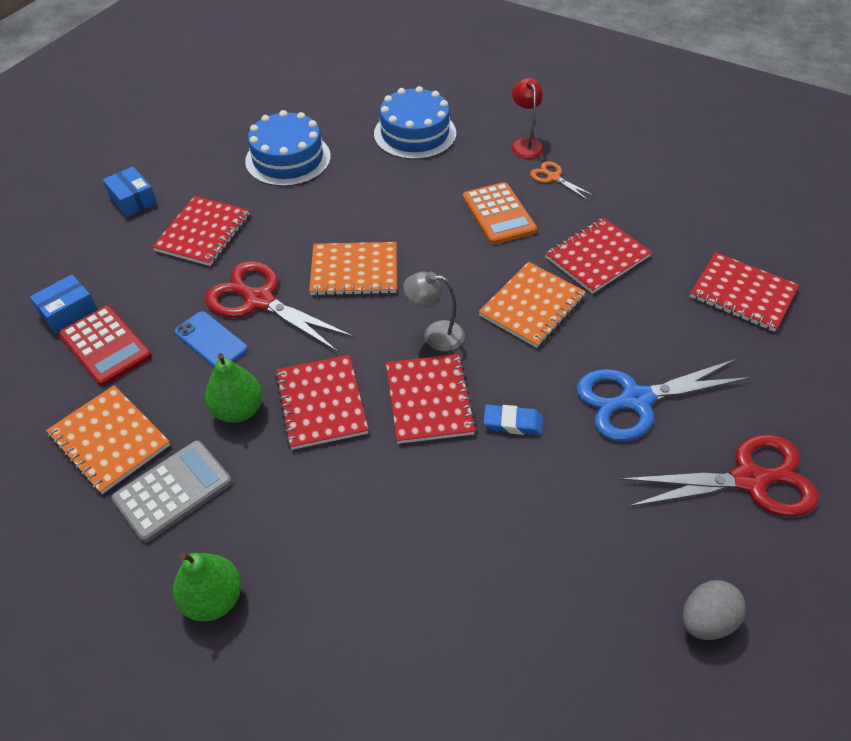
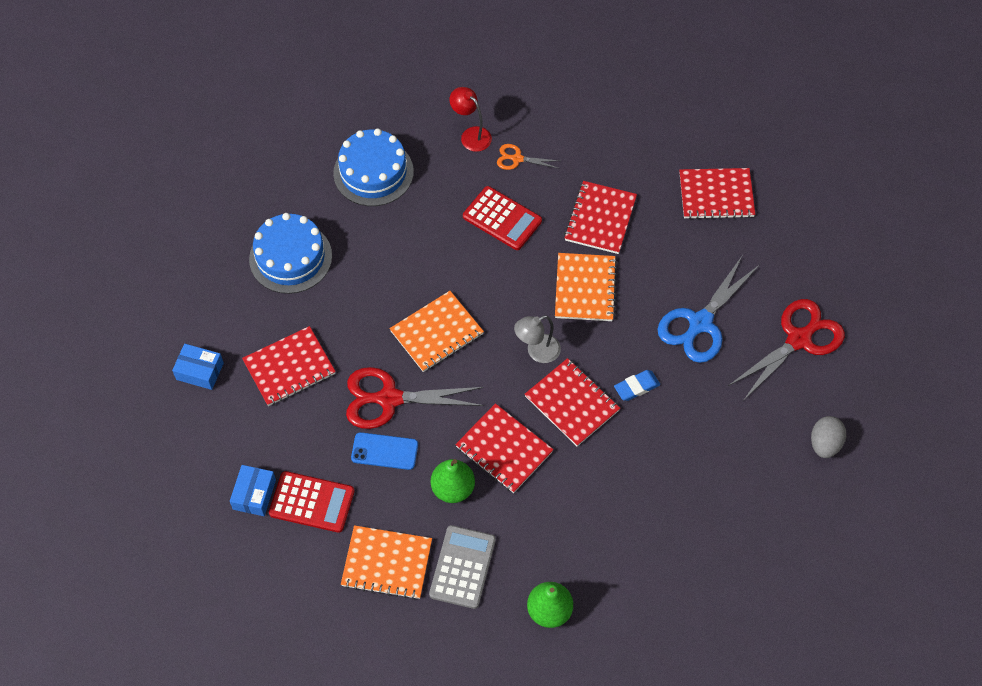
camera: 35 degrees left, 10 degrees up
red notebook [152,196,250,266] -> red notebook turned 75 degrees clockwise [242,326,336,406]
orange calculator [463,182,537,245] -> red calculator [463,186,542,250]

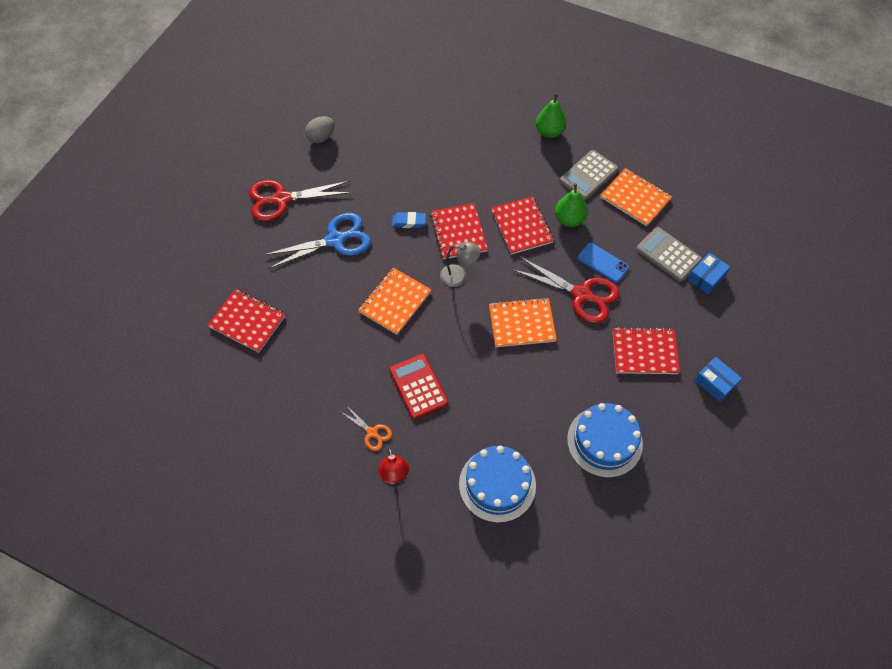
camera: 150 degrees left, 0 degrees up
red calculator [269,471,355,533] -> grey calculator [636,227,702,282]
red notebook [564,181,637,254] -> none

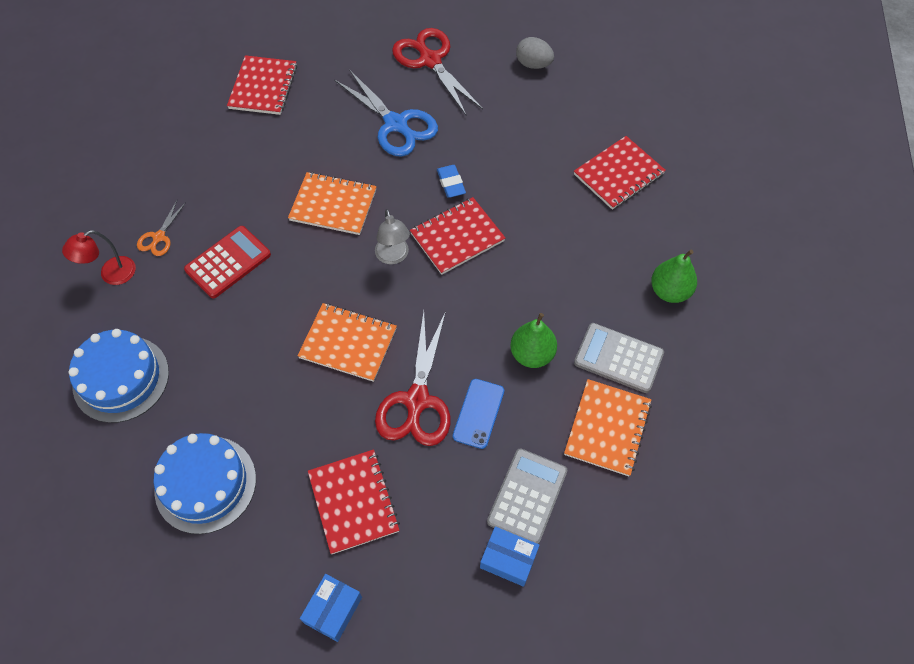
camera: 70 degrees right, 0 degrees up
orange notebook [489,297,557,347] -> orange notebook turned 45 degrees counterclockwise [297,303,397,382]
red notebook [491,196,554,255] -> red notebook moved to [574,136,666,210]

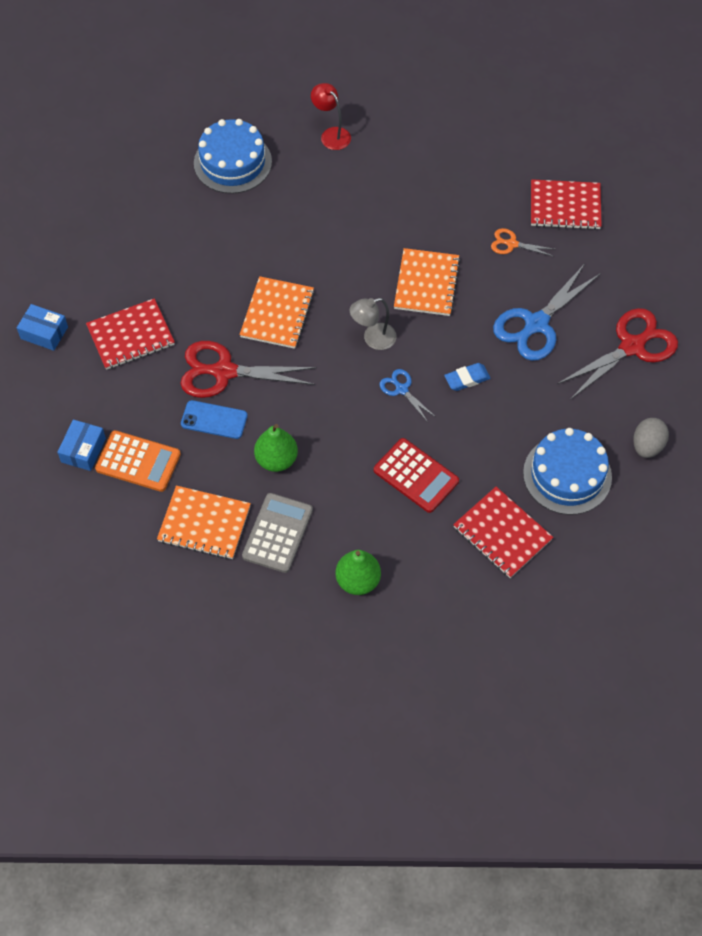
camera: 85 degrees right, 0 degrees up
orange scissors [137,201,186,256] -> orange scissors moved to [491,228,554,257]
blue cake [153,433,256,534] -> blue cake moved to [523,428,612,515]
red calculator [184,226,271,298] -> red calculator moved to [374,438,459,513]
red notebook [410,197,505,275] -> blue scissors [380,369,436,422]
grey calculator [487,448,567,544] -> orange calculator [95,430,181,492]

